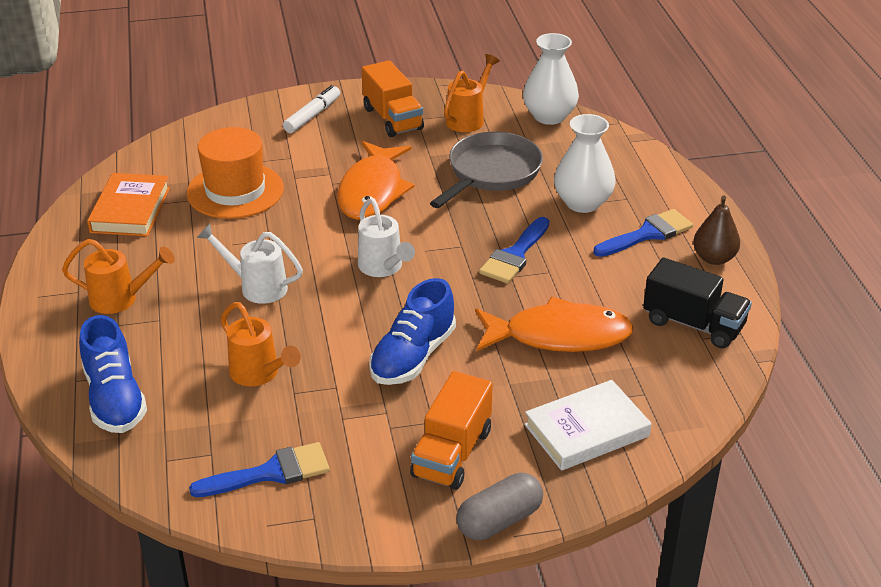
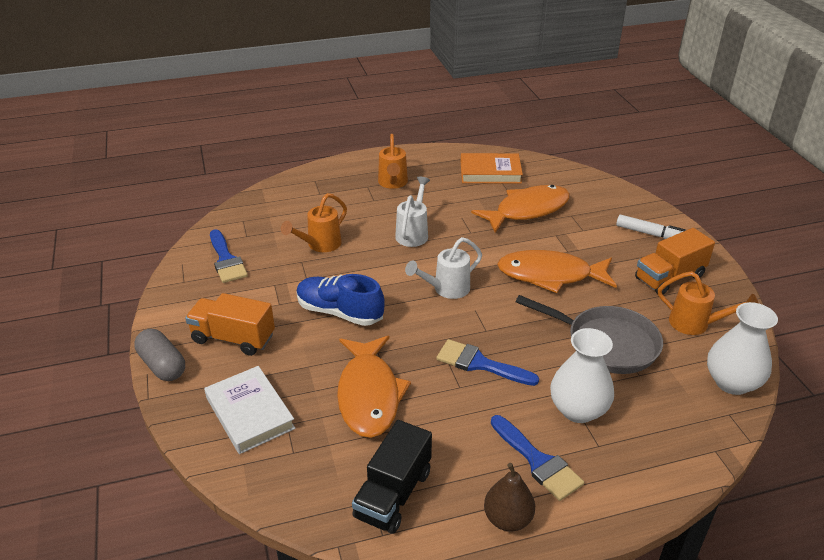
camera: 85 degrees right, 0 degrees up
blue shoe [79,315,147,433] -> none
orange hat [187,127,284,219] -> orange fish [471,185,570,233]

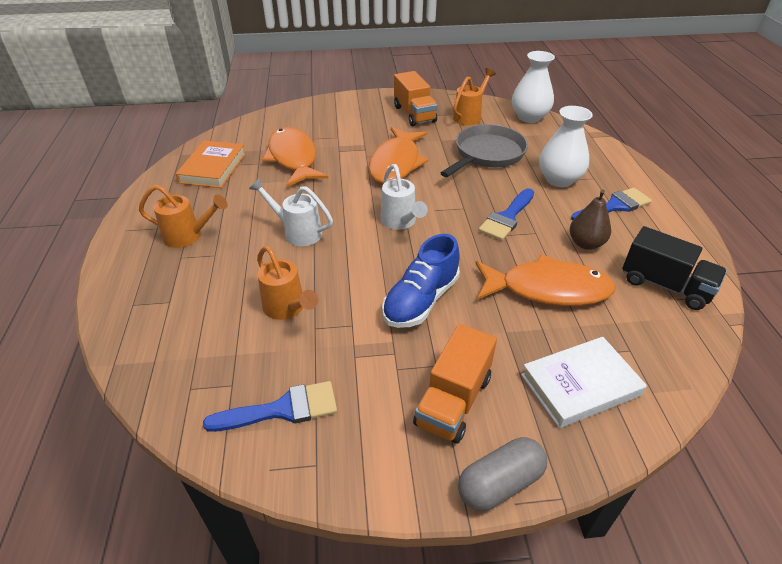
camera: 80 degrees left, 5 degrees up
brown pear [484,463,535,532] -> brown pear moved to [570,189,611,250]
white marker [616,215,686,239] -> none

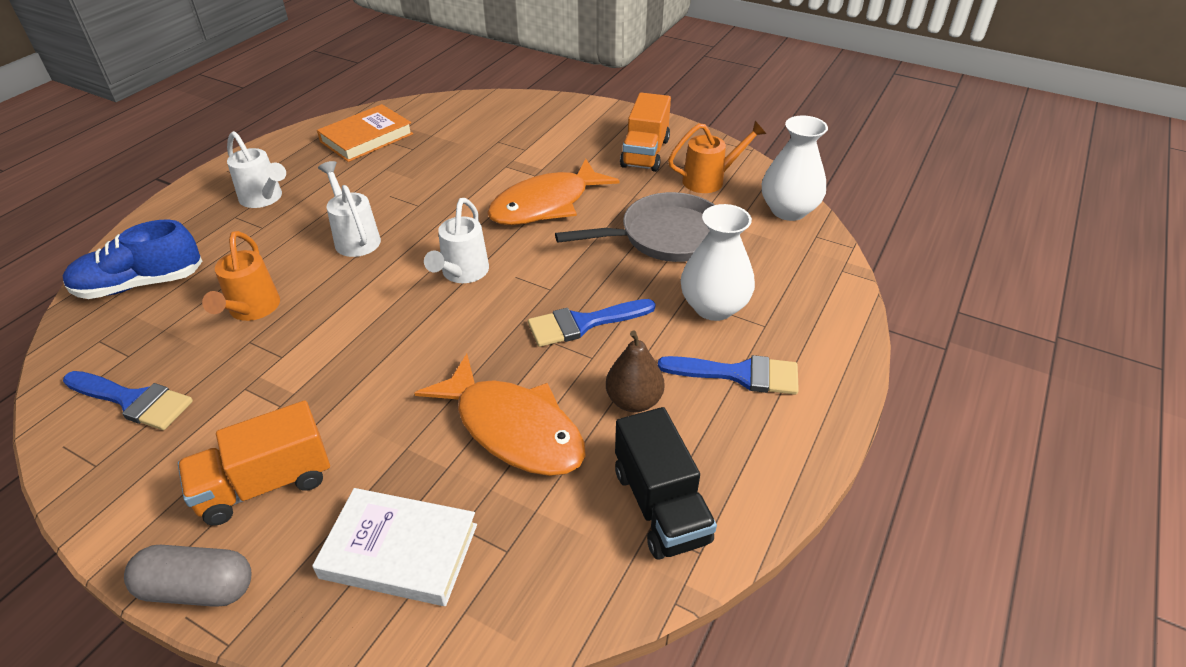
camera: 35 degrees right, 0 degrees up
orange watering can [139,185,227,248] -> white watering can [227,131,286,208]
orange fish [262,127,328,187] -> none
blue shoe [382,234,460,328] -> blue shoe moved to [62,220,202,299]

